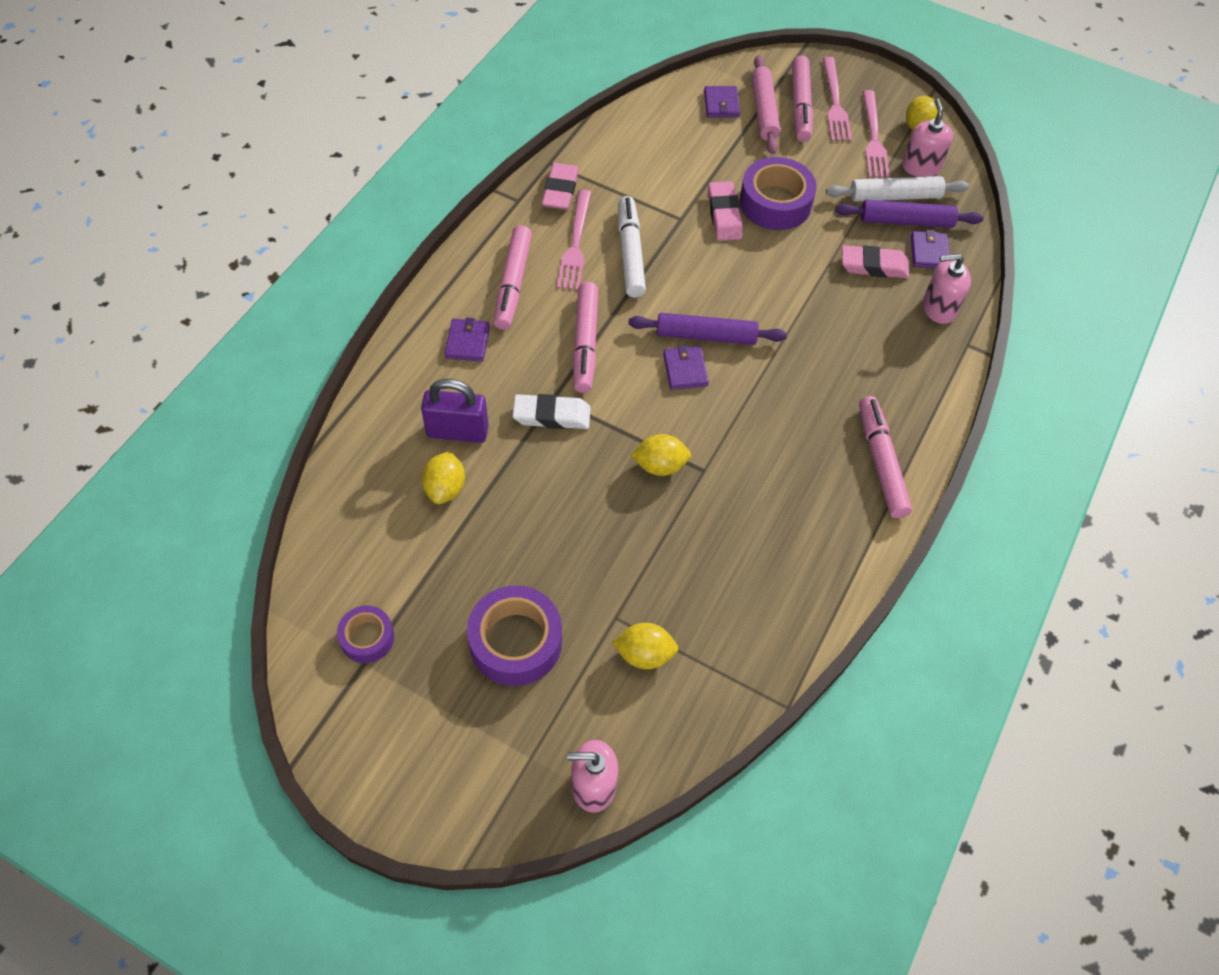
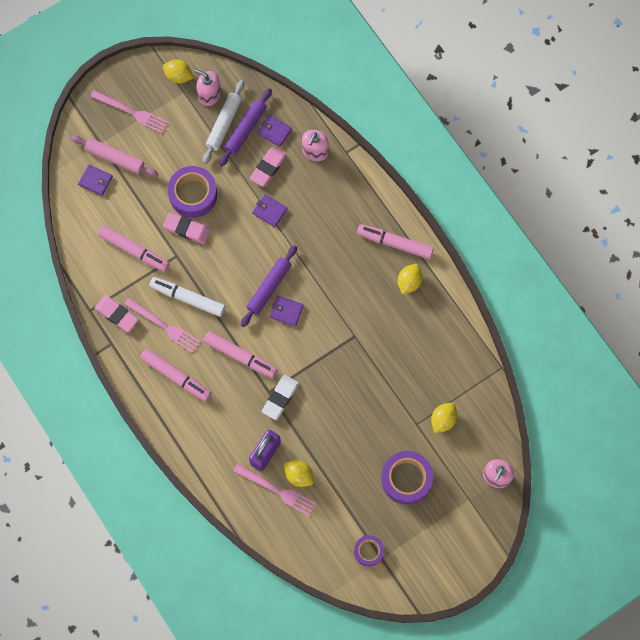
camera: 60 degrees left, 15 degrees up
purple wallet [445,318,490,362] -> purple wallet moved to [252,194,287,227]
yellow lemon [631,434,691,476] -> yellow lemon moved to [398,264,423,295]
pink marker [792,55,813,142] -> pink marker moved to [98,225,169,272]
pink fork [863,90,890,178] -> pink fork moved to [233,464,316,516]

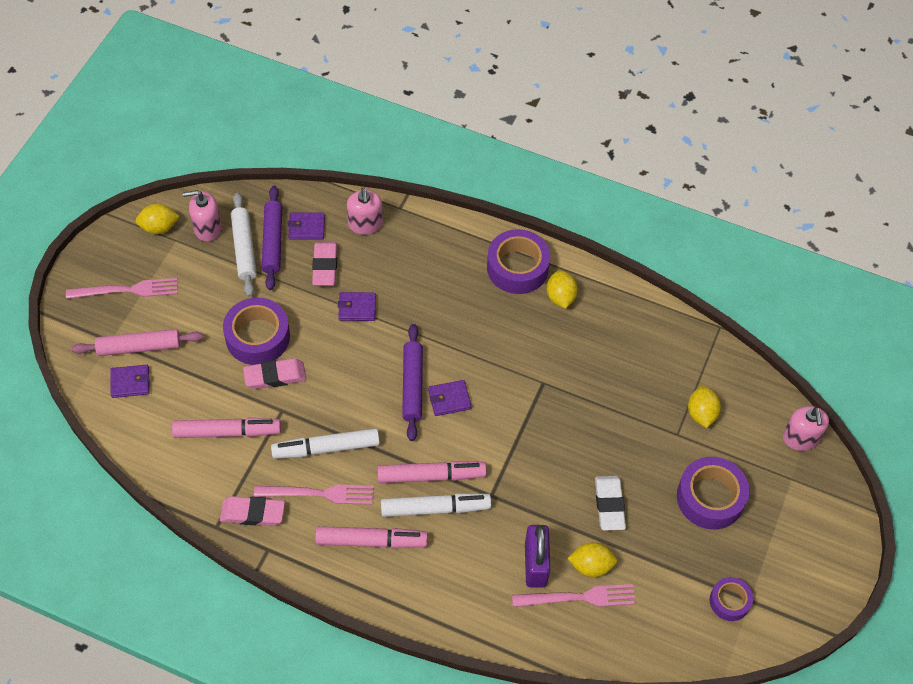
camera: 35 degrees left, 15 degrees down
white eraser [262,375,299,420] -> white eraser moved to [595,476,626,531]
pink marker [357,224,434,259] -> purple tape [487,229,551,294]
none -> white marker [381,493,491,517]

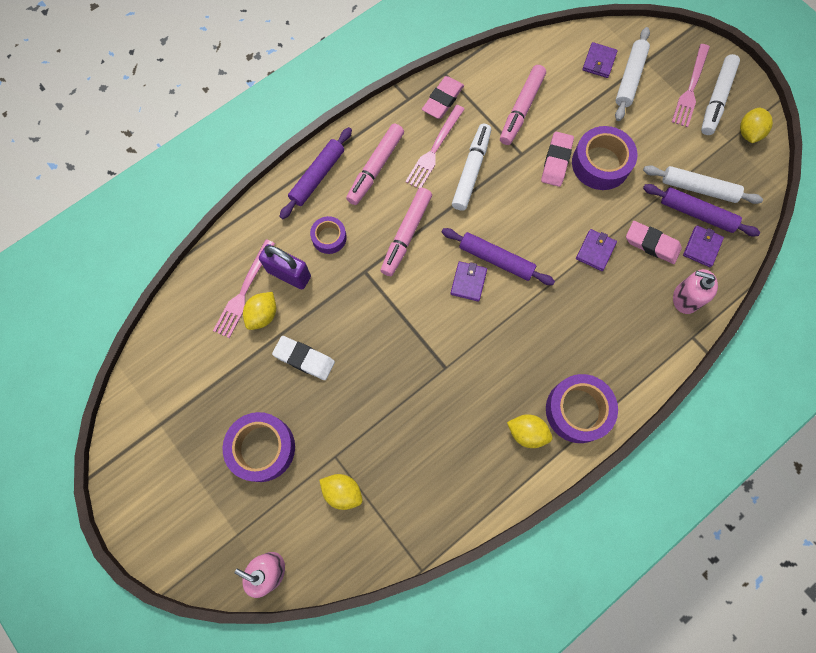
camera: 120 degrees right, 15 degrees up
pink rolling pin [71,329,203,356] -> white rolling pin [615,27,650,121]
pink soap dispenser [183,190,222,242] -> none
white marker [381,493,491,517] -> white marker moved to [701,54,740,135]
purple tape [709,577,753,621] -> purple tape moved to [310,216,347,254]
none -> purple rolling pin [279,127,352,219]

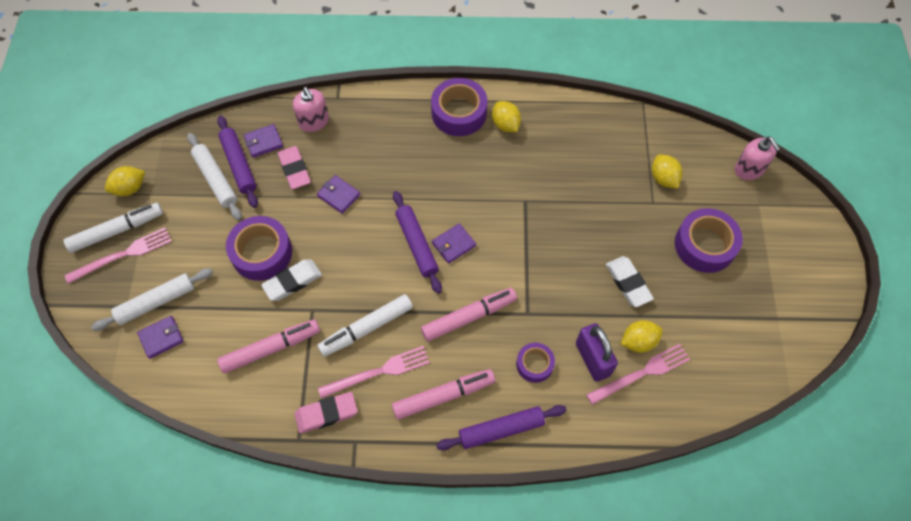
camera: 140 degrees left, 10 degrees down
pink eraser [541,131,574,187] -> white eraser [261,259,322,301]
purple wallet [576,229,617,271] -> purple wallet turned 60 degrees clockwise [317,175,360,214]

